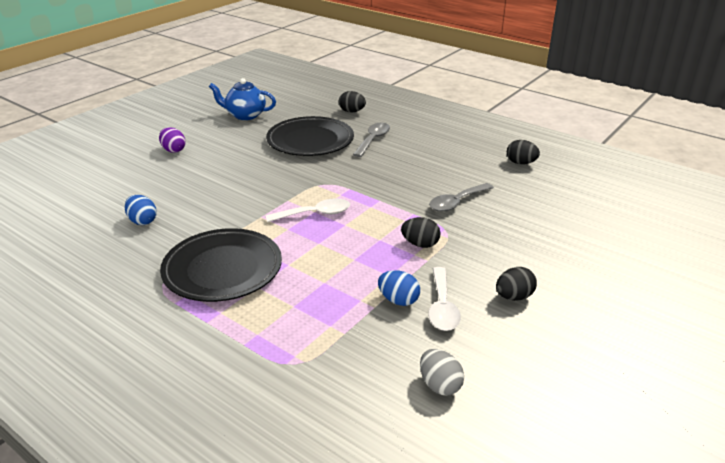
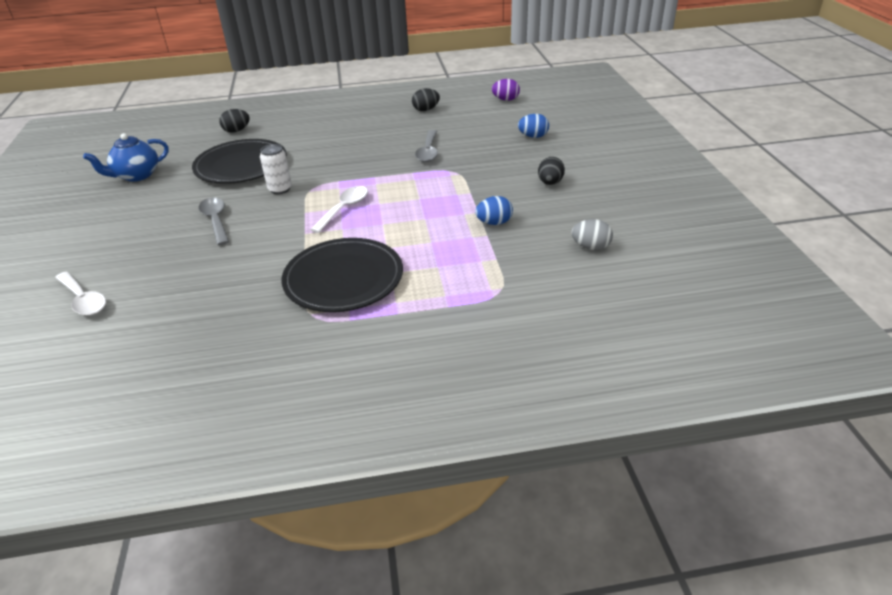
camera: 45 degrees left, 5 degrees up
blue egg [124,195,157,225] -> blue egg moved to [518,114,549,138]
purple egg [159,127,185,153] -> purple egg moved to [492,79,520,101]
grey spoon [353,123,390,157] -> grey spoon moved to [199,197,229,246]
black egg [401,217,441,248] -> none
white spoon [428,267,461,331] -> white spoon moved to [55,271,106,316]
none -> white can [260,144,292,194]

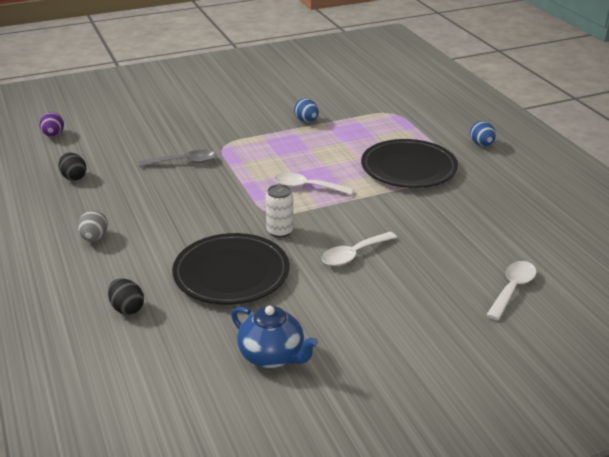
camera: 105 degrees left, 5 degrees down
grey spoon [199,197,229,246] -> white spoon [322,232,397,266]
blue egg [518,114,549,138] -> blue egg moved to [470,121,496,146]
black egg [538,157,565,185] -> none
grey egg [571,219,613,250] -> grey egg moved to [78,210,108,241]

